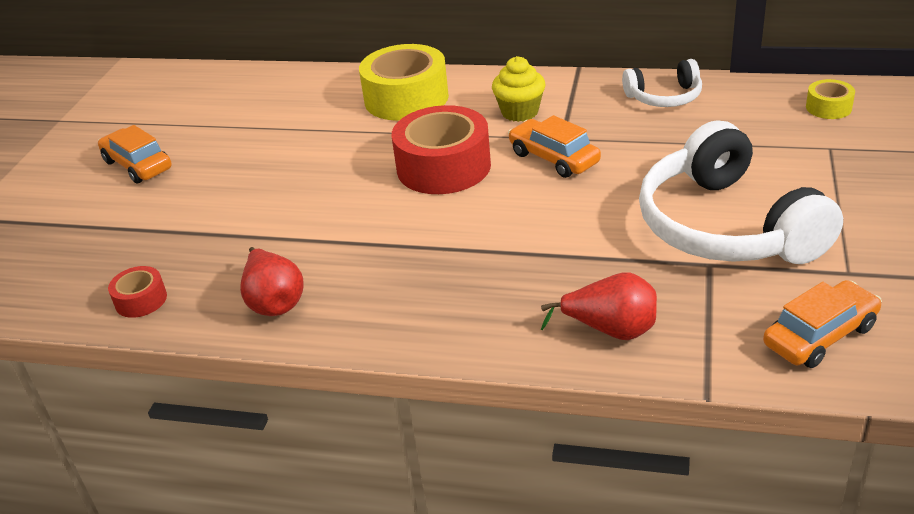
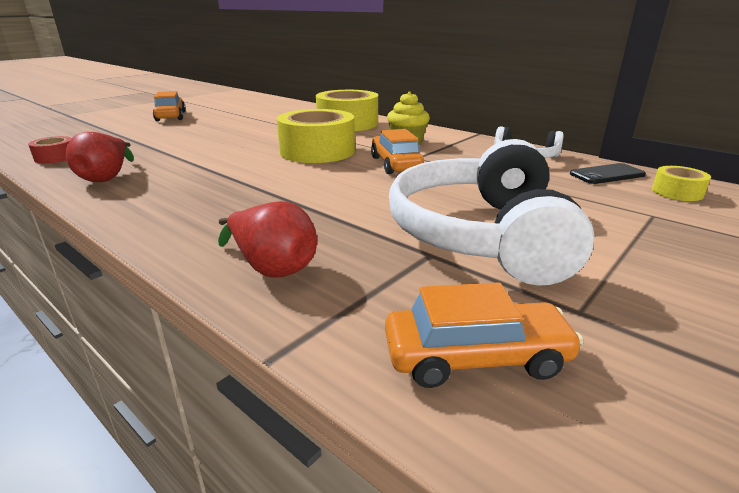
camera: 25 degrees right, 10 degrees down
red tape [391,105,491,194] -> yellow tape [277,109,355,163]
none -> black phone [570,163,646,184]

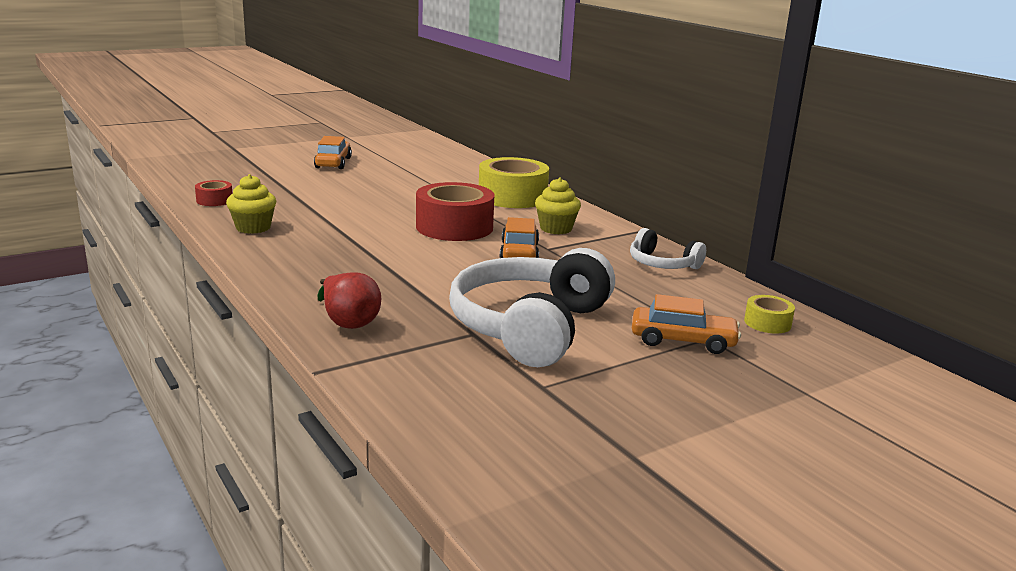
camera: 15 degrees right, 5 degrees down
red pear [66,132,134,182] -> yellow cupcake [226,174,276,234]
yellow tape [277,109,355,163] -> red tape [416,182,494,241]
orange car [385,282,584,388] -> orange car moved to [632,294,741,354]
black phone [570,163,646,184] -> none

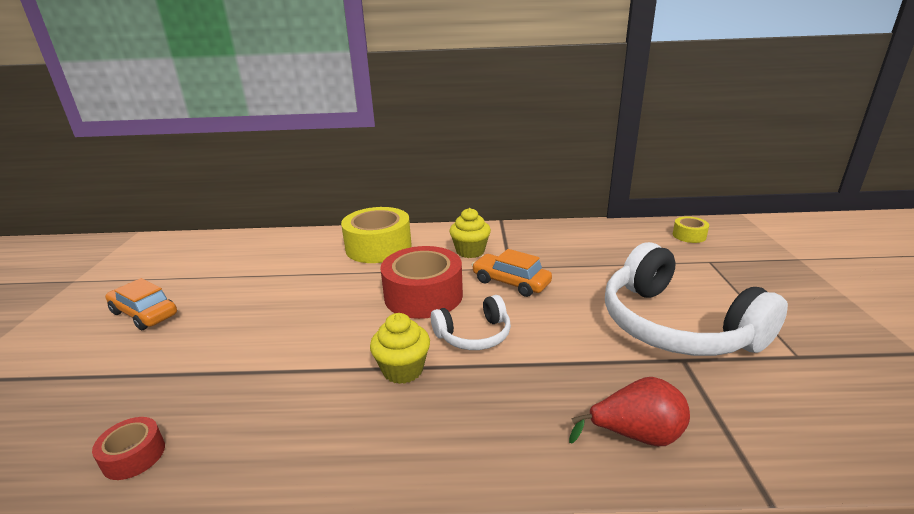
camera: 55 degrees left, 5 degrees up
yellow cupcake [226,174,276,234] -> yellow cupcake moved to [370,313,430,384]
white headphones [630,228,706,269] -> white headphones moved to [431,295,511,350]
orange car [632,294,741,354] -> none

